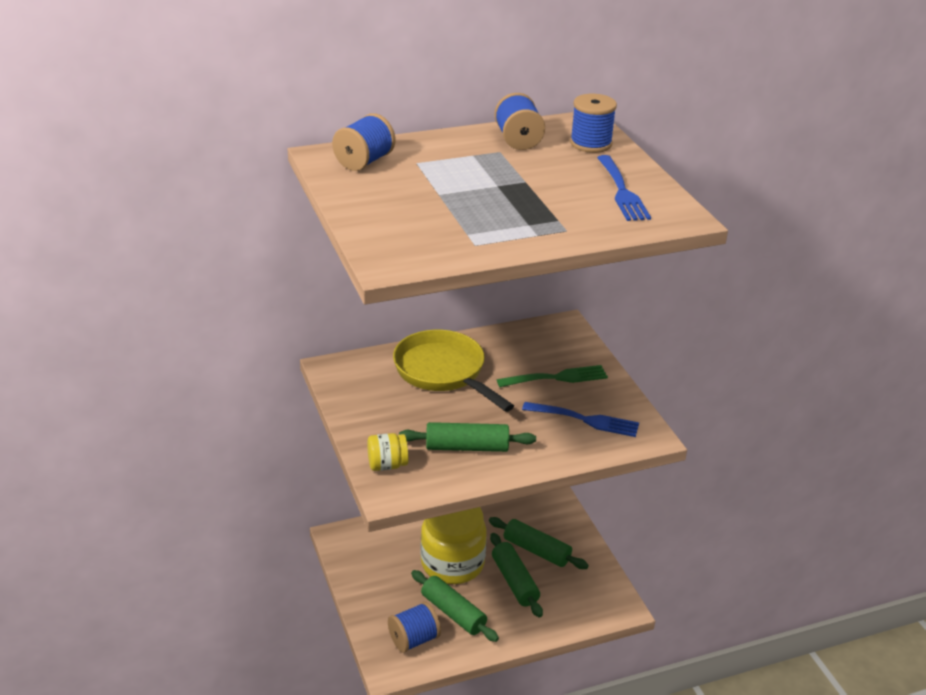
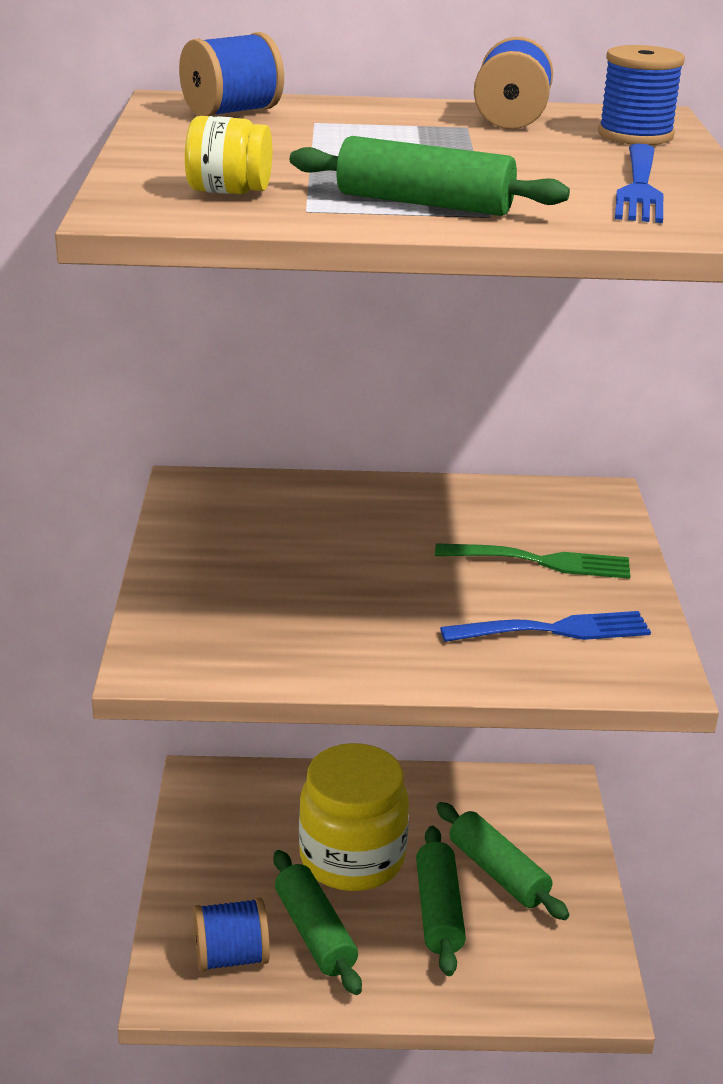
camera: 20 degrees right, 5 degrees down
yellow jar [367,433,408,471] -> yellow jar moved to [185,116,272,194]
yellow pan [393,330,514,412] -> none
green rolling pin [399,422,536,452] -> green rolling pin moved to [290,136,570,216]
blue fork [522,402,639,437] -> blue fork turned 45 degrees counterclockwise [440,611,651,642]

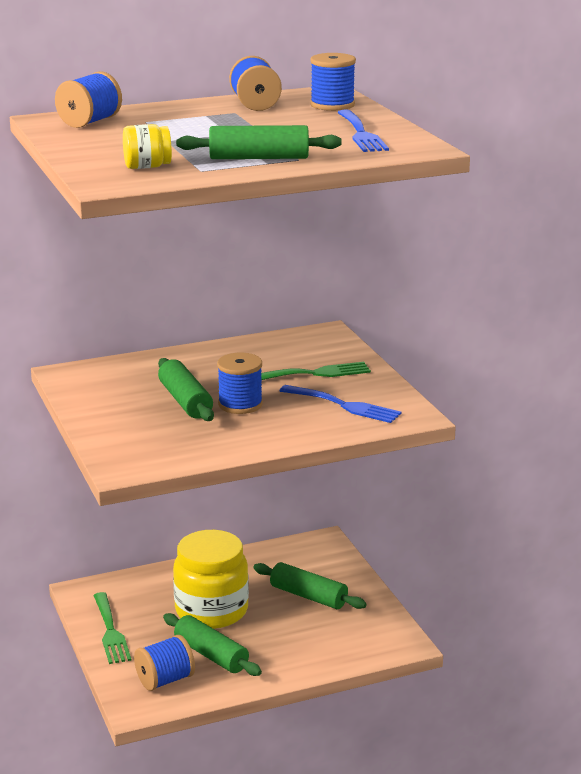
camera: 20 degrees left, 5 degrees down
green rolling pin [416,826,466,976] -> green rolling pin moved to [158,358,214,421]
blue fork [440,611,651,642] -> blue fork turned 60 degrees clockwise [280,385,401,423]
none -> green fork [93,592,132,664]
none -> blue spool [217,353,263,414]

